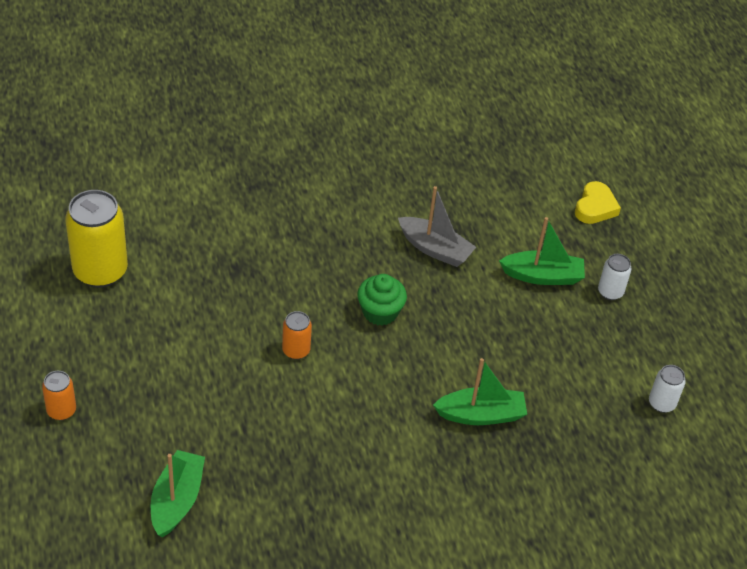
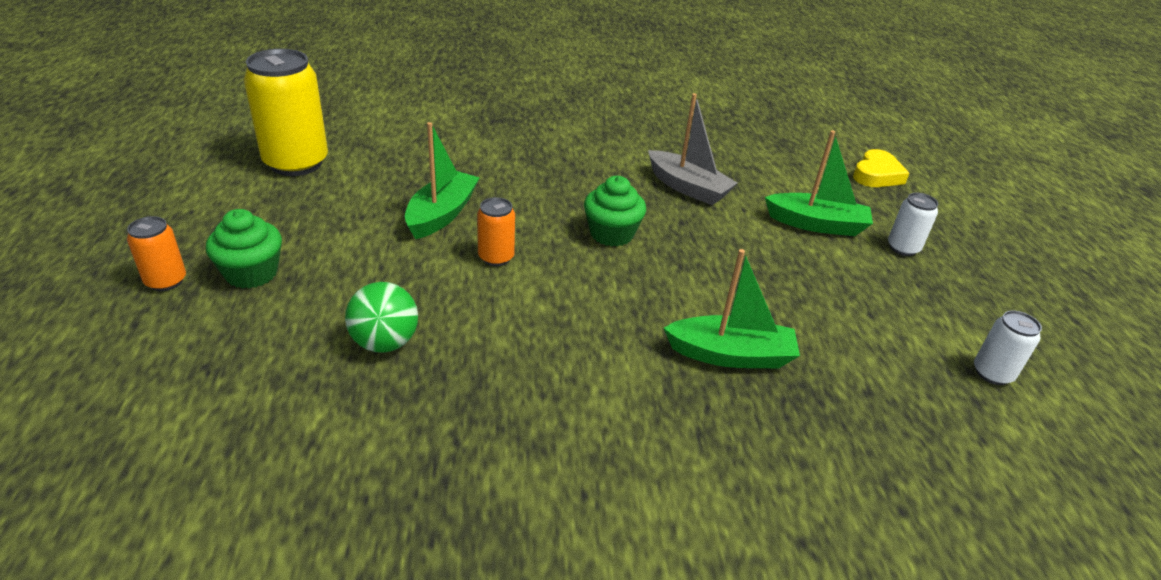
camera: 10 degrees right, 10 degrees down
green boat [151,450,205,538] -> green boat moved to [405,122,480,239]
none -> green cupcake [206,209,282,289]
none -> green ball [345,282,418,353]

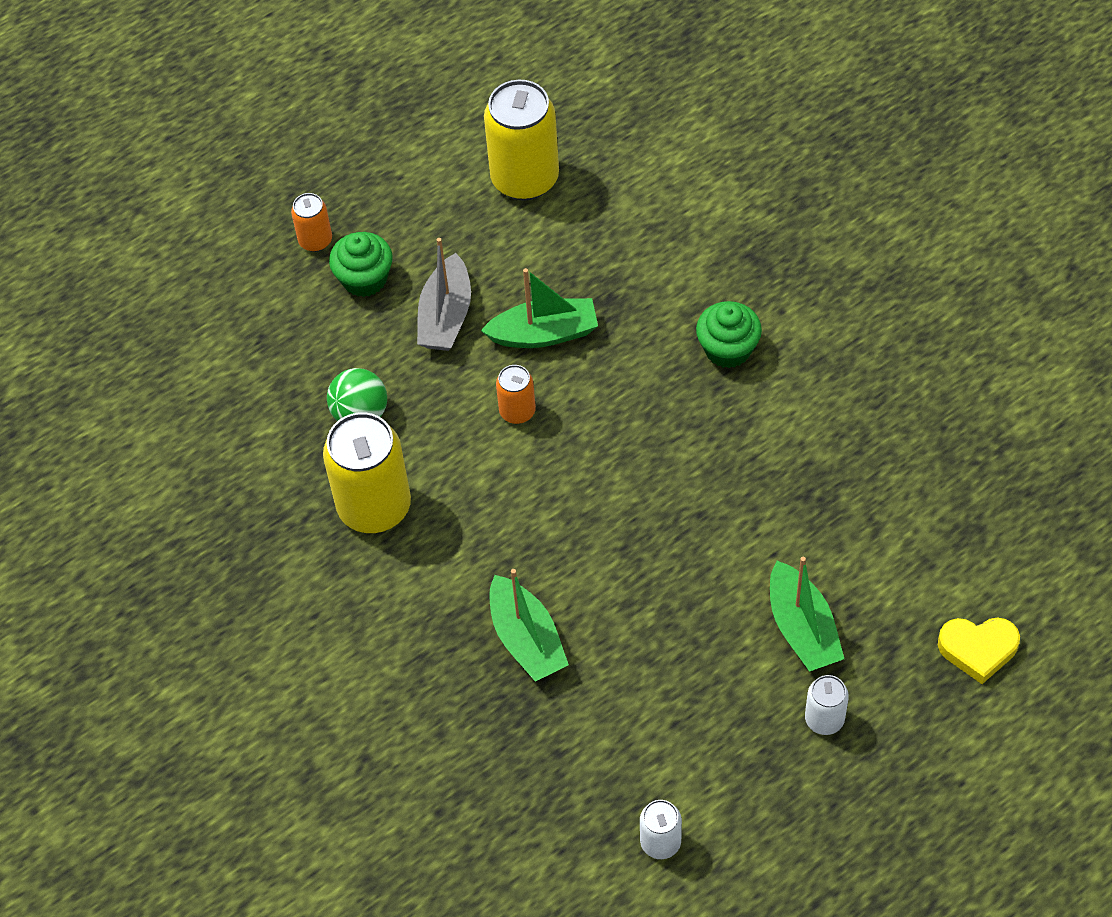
camera: 65 degrees right, 20 degrees up
green cupcake [584,176,646,247] -> green cupcake moved to [696,301,762,368]
grey boat [648,93,737,205] -> grey boat moved to [417,238,471,351]
none -> yellow can [323,412,411,533]

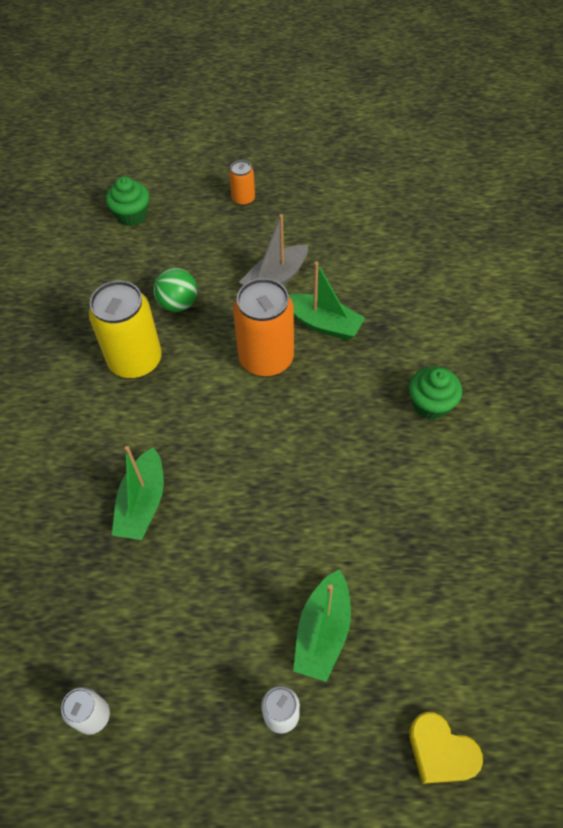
camera: 35 degrees right, 0 degrees up
green cupcake [329,232,393,297] -> green cupcake moved to [106,176,150,226]
yellow can [484,80,559,201] -> none
orange can [496,365,536,424] -> orange can [233,278,294,377], size x2.01

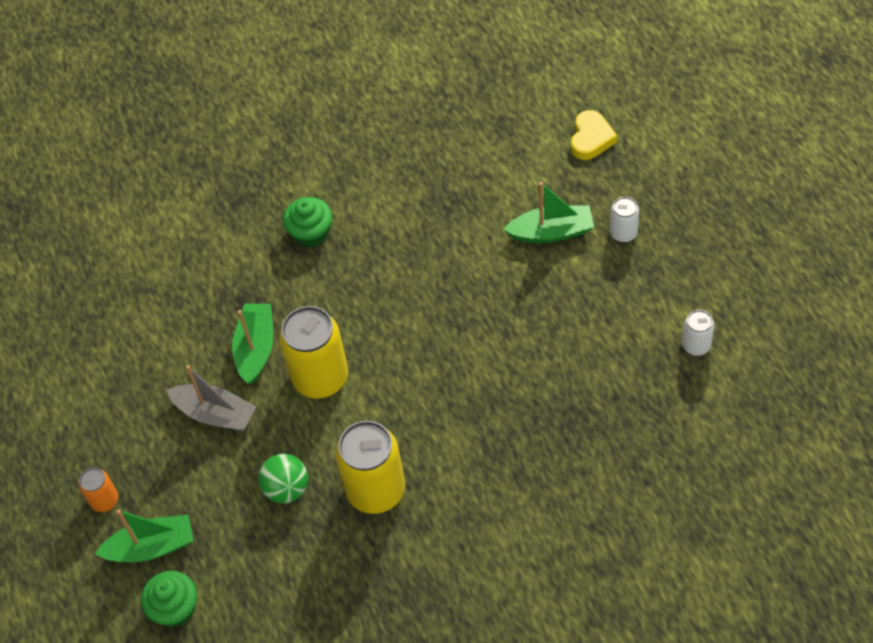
camera: 110 degrees left, 0 degrees up
green boat [112,446,164,540] -> green boat moved to [95,509,194,562]
orange can [233,278,294,377] -> yellow can [279,306,348,399]

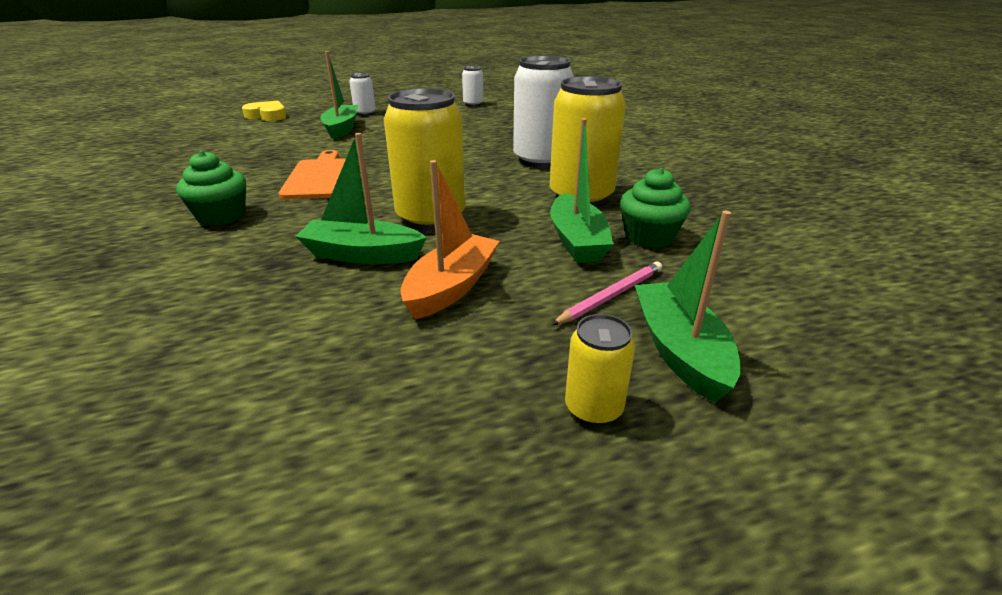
camera: 90 degrees left, 25 degrees down
orange can [79,467,118,512] -> yellow can [565,314,635,426]
green cupcake [141,571,197,627] -> green cupcake moved to [620,168,691,248]
grey boat [167,365,256,431] -> orange boat [400,160,500,319]
green ball [258,454,308,503] -> green boat [550,118,614,263]
none -> orange cutting board [279,150,346,199]
none -> white can [513,56,574,168]
none -> pink pencil [552,262,662,325]

